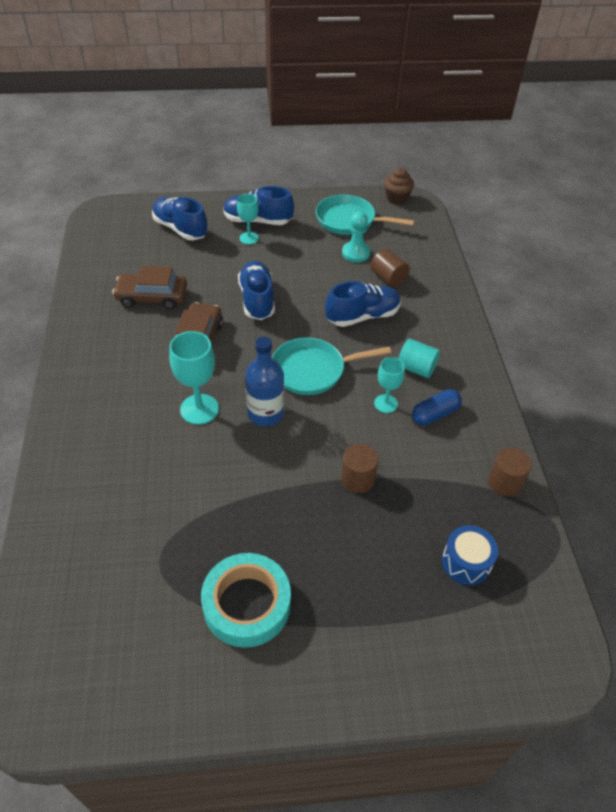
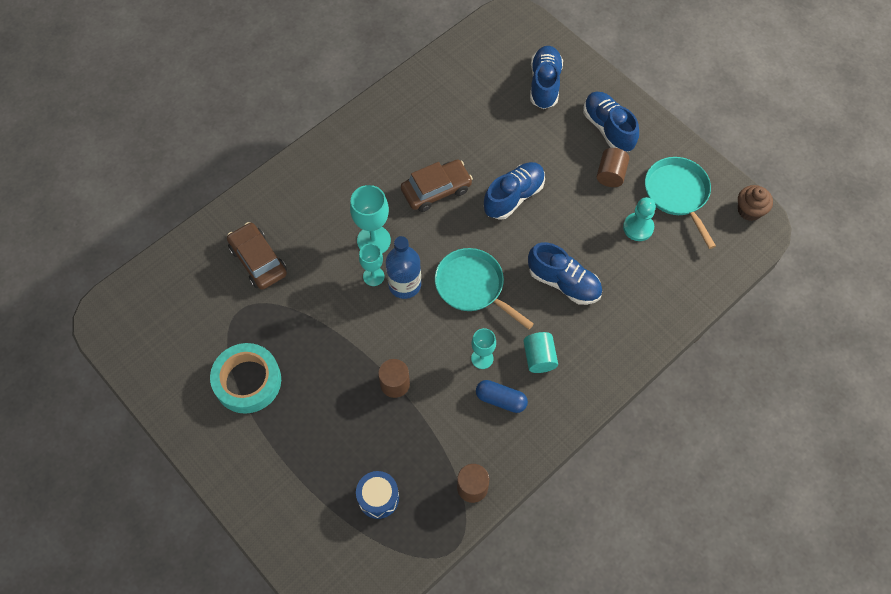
camera: 55 degrees right, 15 degrees up
brown car [112,266,187,310] -> brown car moved to [227,222,287,290]
turquoise goblet [237,194,259,244] -> turquoise goblet moved to [359,244,384,286]
brown cylinder [371,249,410,287] -> brown cylinder moved to [597,148,629,187]

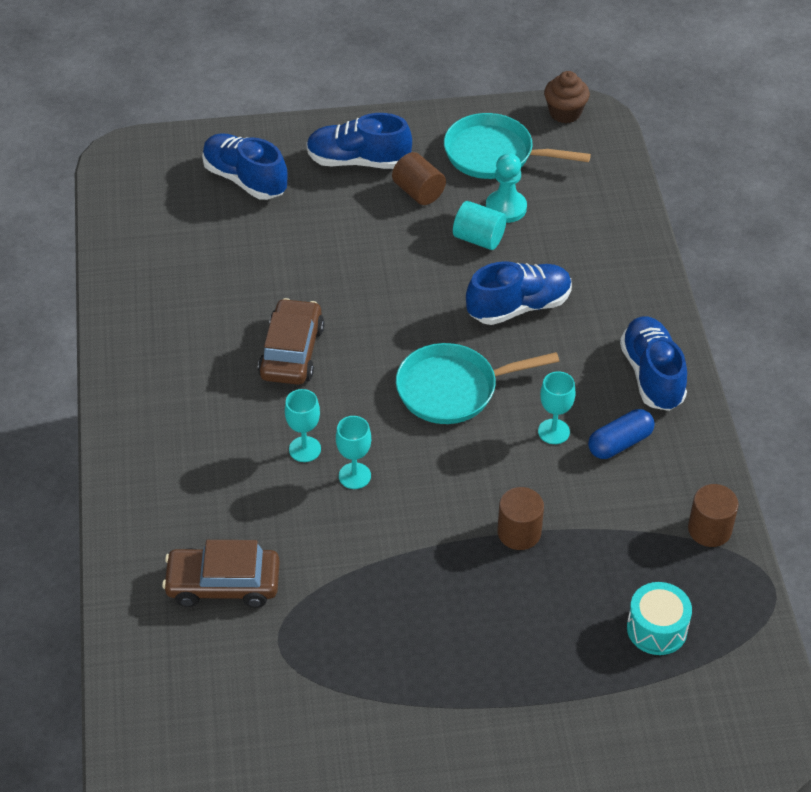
camera: 55 degrees left, 15 degrees down
turquoise tape [210,343,281,414] -> none
turquoise goblet [350,185,391,253] -> turquoise goblet [285,389,321,462], size x0.62
blue drum [356,471,399,519] -> turquoise drum [627,582,692,655]
blue bottle [386,236,421,299] -> none
blue shoe [484,162,545,220] -> blue shoe moved to [620,316,687,411]
turquoise cylinder [523,332,558,373] -> turquoise cylinder moved to [453,201,506,250]

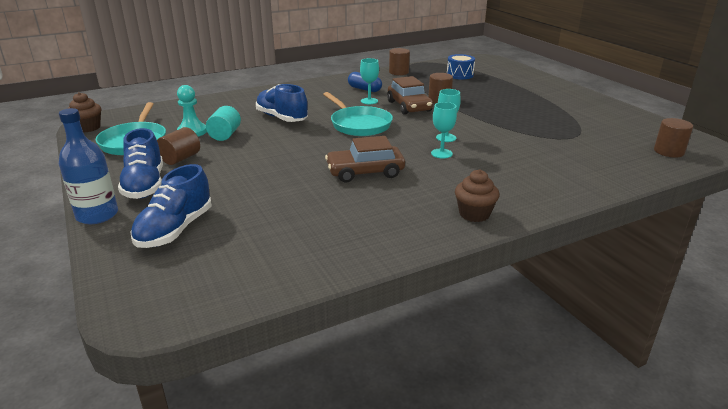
camera: 110 degrees left, 20 degrees down
brown car [162,540,280,608] -> brown car moved to [387,76,433,115]
blue shoe [620,316,687,411] -> none
turquoise drum [627,582,692,655] -> blue drum [447,54,475,79]
none -> blue bottle [59,108,118,224]
none -> brown cupcake [455,169,499,222]
none -> brown cylinder [654,118,693,157]

